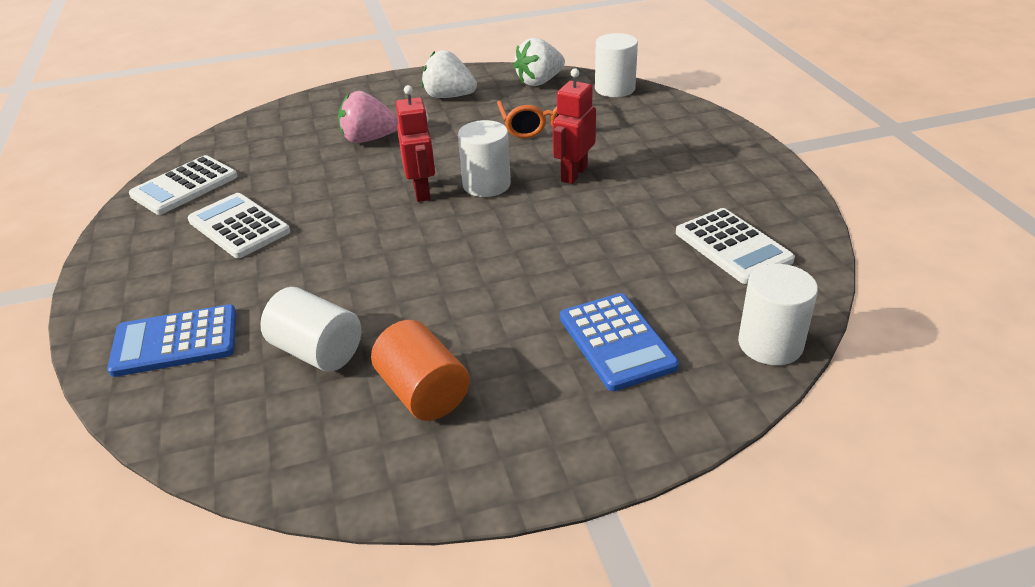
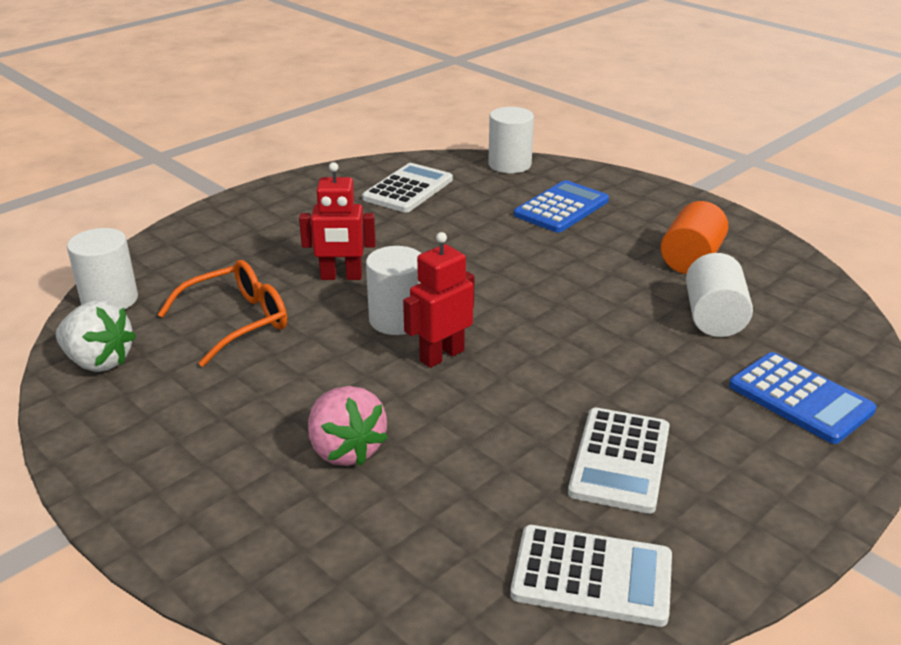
camera: 120 degrees left, 5 degrees down
white strawberry [422,50,477,98] -> none

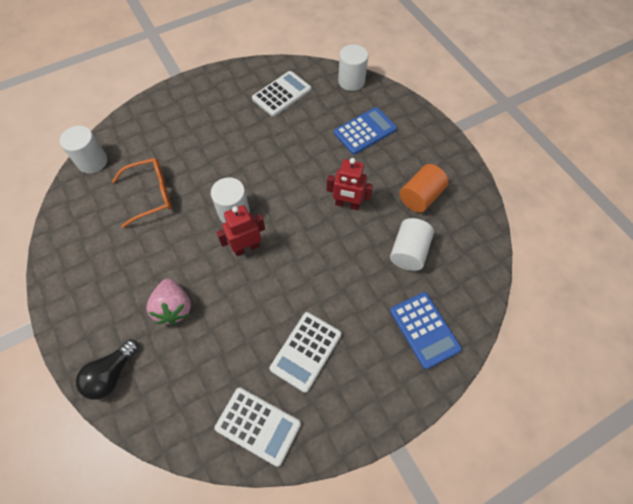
camera: 15 degrees right, 30 degrees up
white strawberry [56,300,136,372] -> none
red robot [299,162,376,280] -> red robot moved to [327,158,373,210]
none -> black light bulb [76,339,139,399]

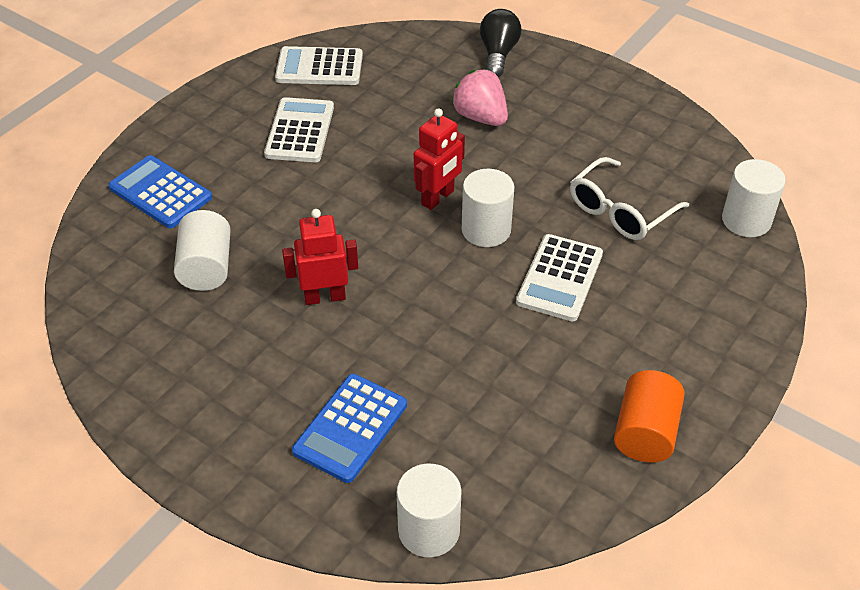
camera: 155 degrees right, 15 degrees down
orange glasses [112,158,172,228] -> white glasses [570,157,689,240]
white calculator [252,71,311,117] -> white calculator moved to [516,234,603,321]
orange cylinder [400,164,449,213] -> orange cylinder moved to [614,370,685,463]

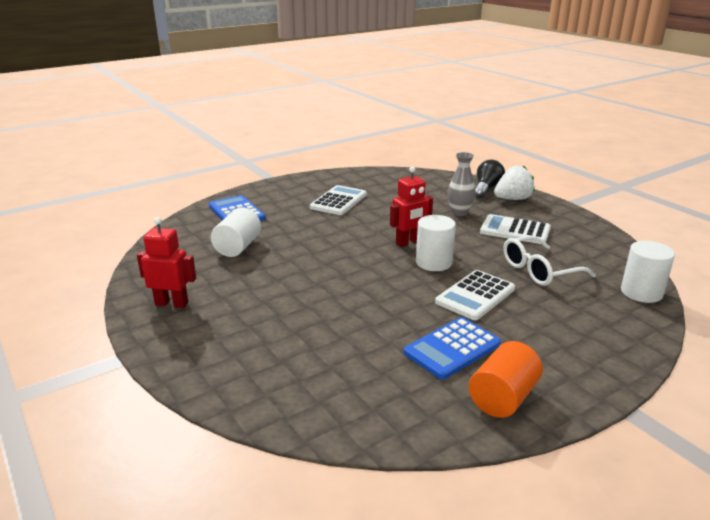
camera: 20 degrees right, 20 degrees down
white calculator [275,46,363,85] -> white calculator moved to [480,214,551,244]
red robot [282,209,358,305] -> red robot moved to [137,217,196,308]
blue calculator [292,374,407,483] -> blue calculator moved to [403,317,501,379]
white cylinder [397,463,462,557] -> none
pink strawberry [452,69,508,126] -> grey vase [448,152,476,216]
none -> white strawberry [494,166,535,200]

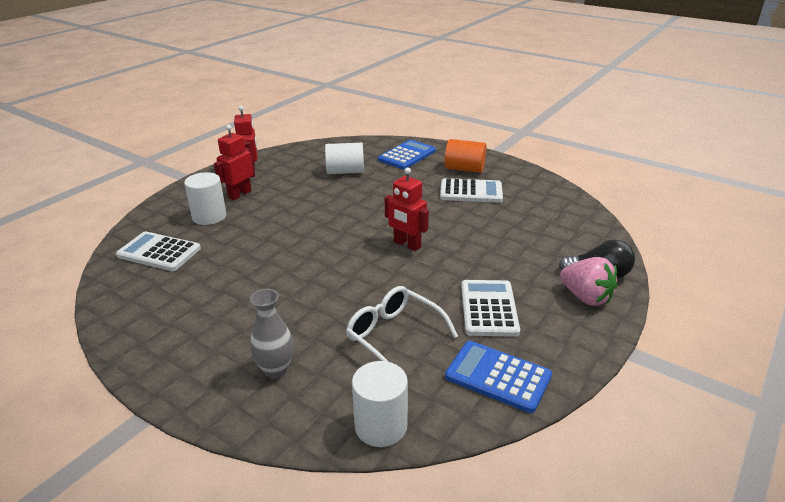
camera: 70 degrees right, 5 degrees up
blue calculator [403,317,501,379] -> blue calculator moved to [445,341,552,413]
white cylinder [416,215,456,271] -> white cylinder moved to [184,172,227,225]
white calculator [435,270,515,320] -> white calculator moved to [116,231,201,271]
grey vase [448,152,476,216] -> grey vase moved to [250,289,294,378]
orange cylinder [469,341,543,418] -> orange cylinder moved to [444,139,487,173]
white strawberry [494,166,535,200] -> pink strawberry [560,257,618,306]
none -> red robot [214,125,253,200]

